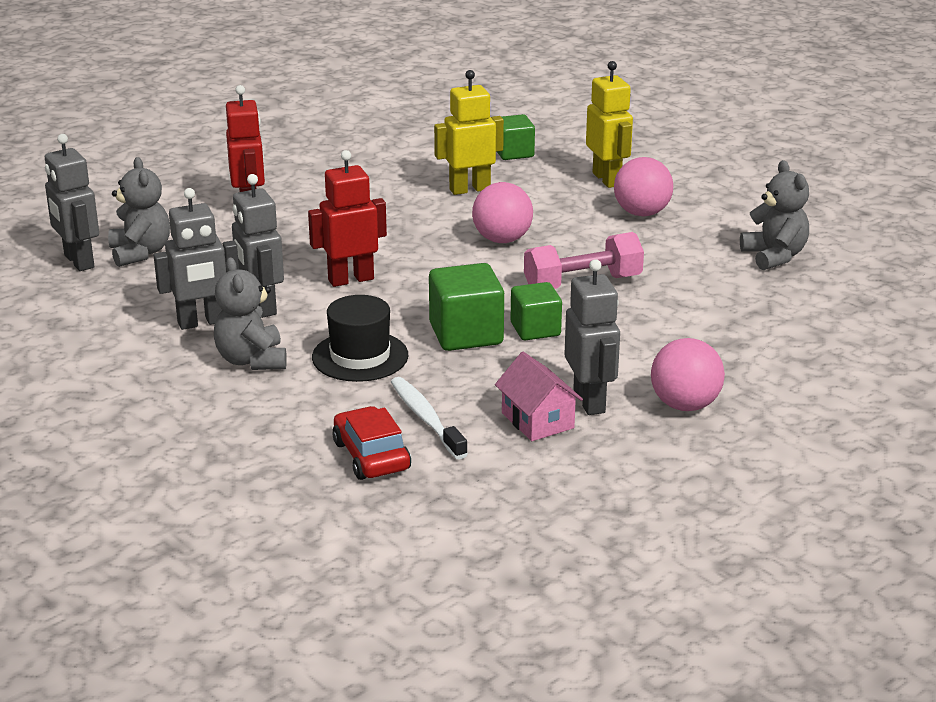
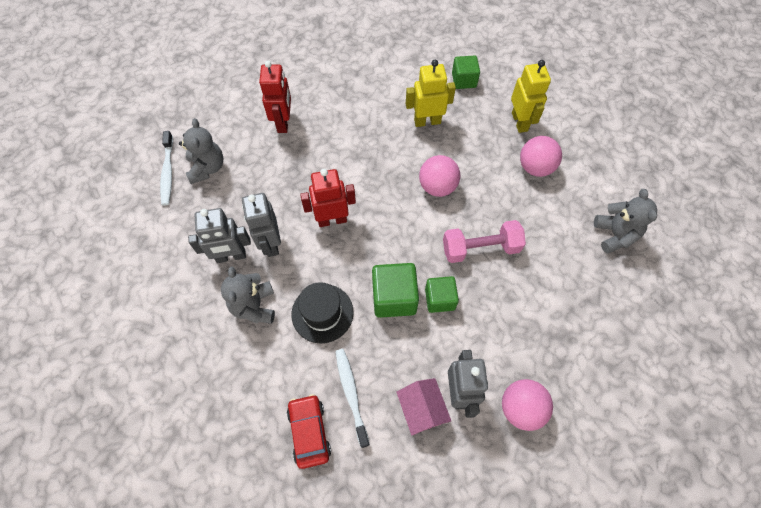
camera: 10 degrees right, 35 degrees up
grey robot [45,134,99,271] -> white toothbrush [160,131,173,206]

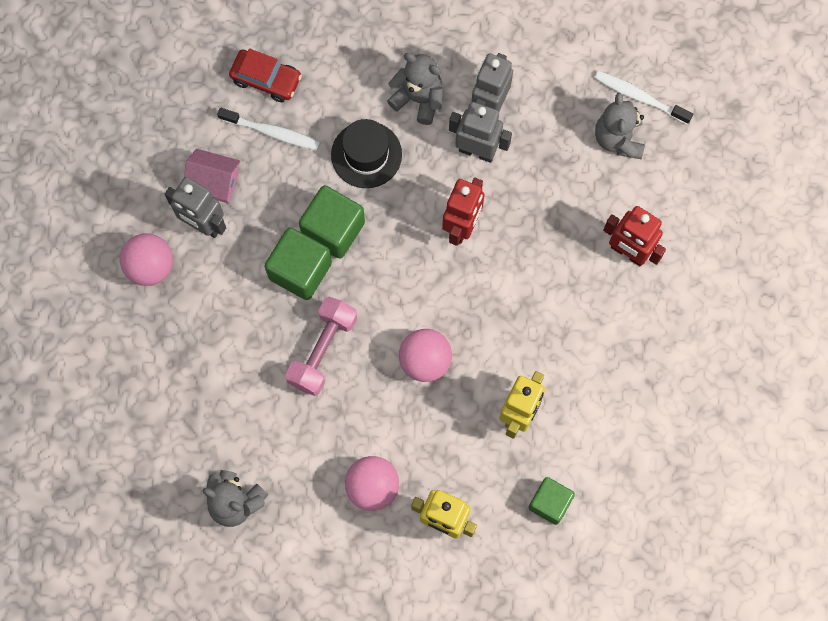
camera: 125 degrees right, 10 degrees up
grey teddy bear [179,118,224,184] -> grey teddy bear turned 60 degrees clockwise [595,93,645,159]
green cube [425,276,459,313] -> green cube [265,227,332,300], size x1.50

